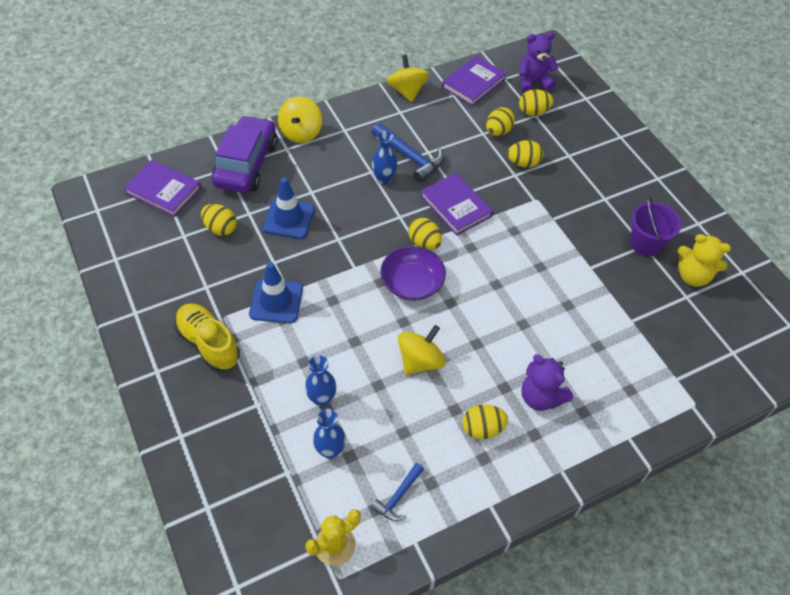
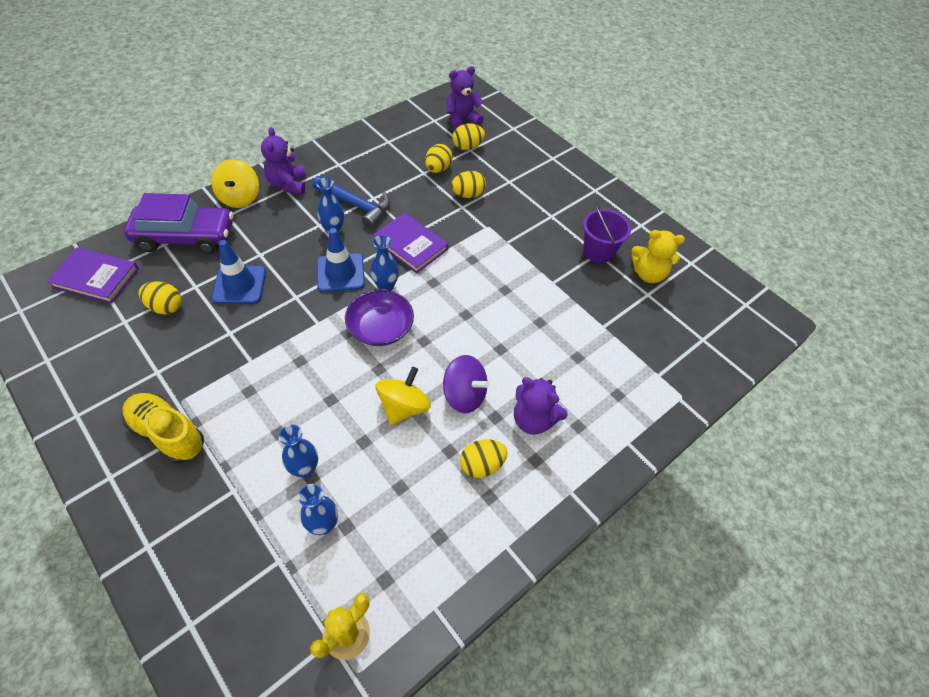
camera: 15 degrees left, 0 degrees up
purple car [212,115,277,193] -> purple car turned 90 degrees clockwise [124,193,233,254]
blue traffic cone [249,262,303,323] -> blue traffic cone moved to [317,228,365,292]
blue hammer [371,463,424,521] -> none
yellow spinning top [387,55,429,102] -> none
yellow egg [408,218,442,250] -> blue vase [370,235,399,291]
purple book [442,56,507,106] -> none
none -> purple teddy bear [261,127,306,194]
none -> purple spinning top [443,355,490,413]

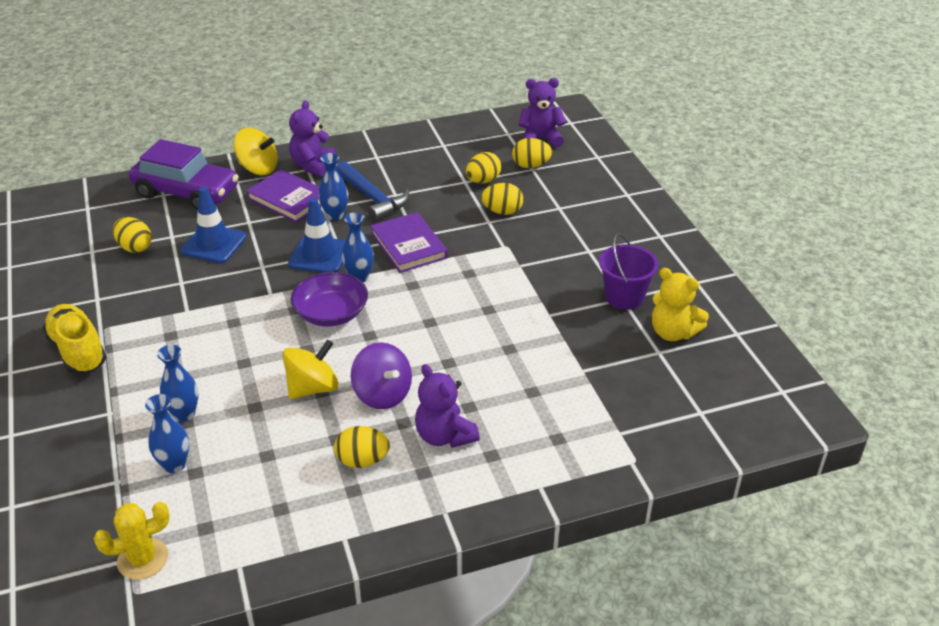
camera: 25 degrees right, 15 degrees down
purple book [47,247,139,304] -> purple book moved to [246,169,321,223]
yellow spinning top [211,159,259,208] -> yellow spinning top turned 90 degrees counterclockwise [234,128,278,175]

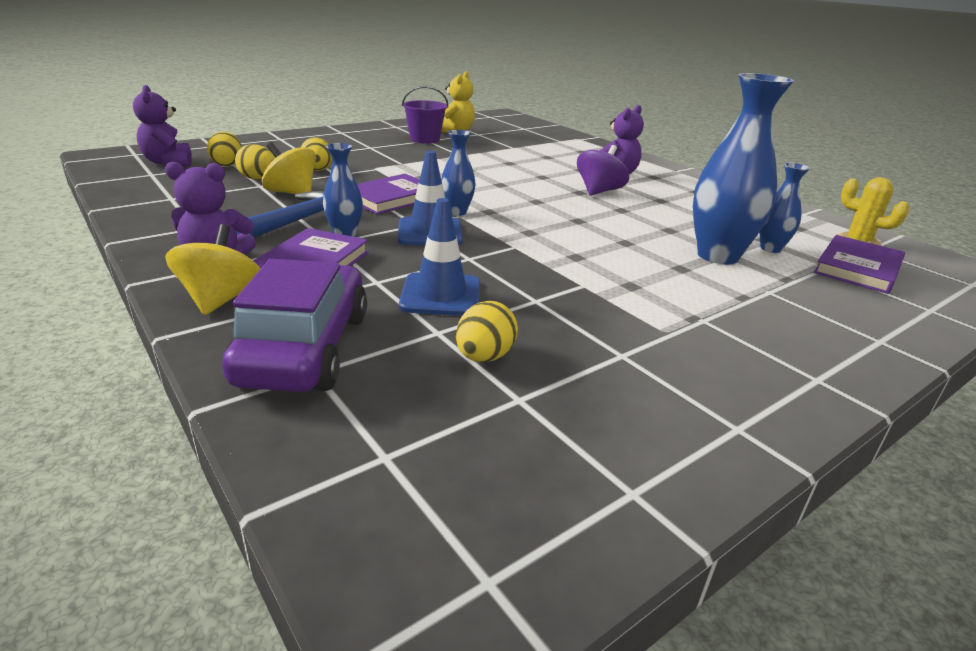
camera: 110 degrees left, 10 degrees down
yellow shoe [42,304,107,374] -> none
blue vase [157,345,199,422] -> blue vase [693,73,794,264], size x1.93
yellow spinning top [282,340,339,399] -> yellow spinning top moved to [262,142,316,194]
purple bowl [291,272,368,327] -> none
yellow egg [334,426,390,468] -> none
none -> purple book [814,235,905,294]

